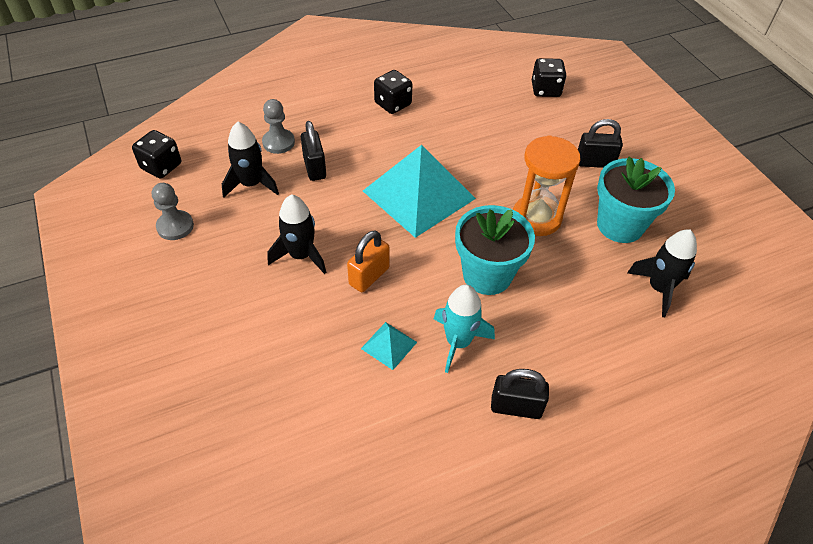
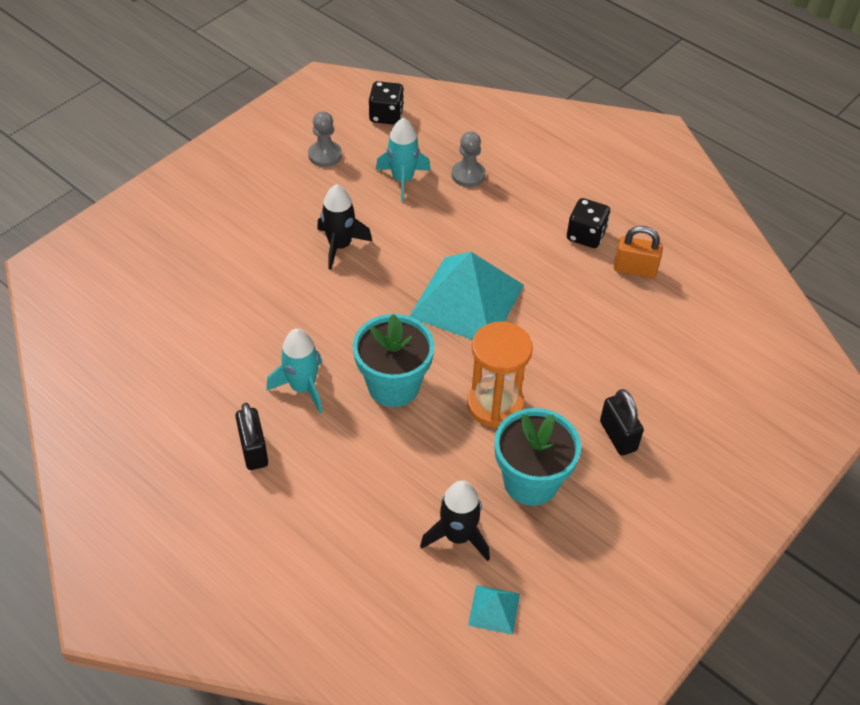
camera: 65 degrees right, 0 degrees up
black rocket [222,122,279,197] -> turquoise rocket [376,118,431,202]
black padlock [301,121,326,181] -> none
orange padlock [347,230,390,292] -> orange padlock moved to [614,226,663,278]
turquoise pyramid [361,322,417,370] -> turquoise pyramid moved to [468,585,520,635]
black dice [532,58,566,97] -> none

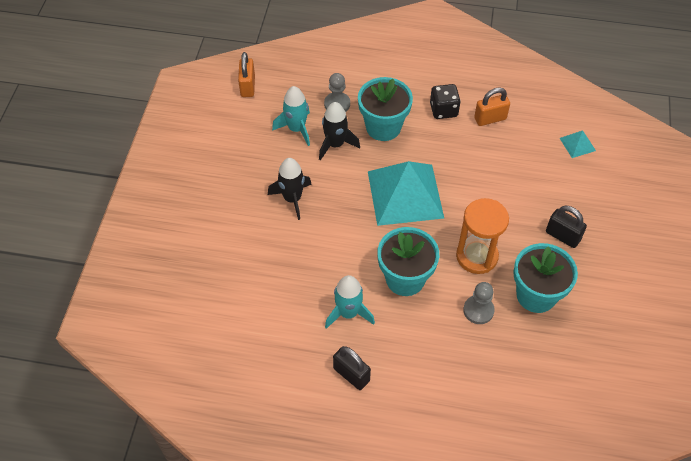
camera: 30 degrees left, 5 degrees up
grey pawn [308,111,342,167] -> grey pawn moved to [463,282,495,324]
black dice [369,81,404,125] -> orange padlock [238,52,255,97]
black rocket [420,481,490,561] -> black rocket moved to [319,102,360,160]
turquoise pyramid [468,585,520,635] -> turquoise pyramid moved to [560,130,596,158]
none -> turquoise flower pot [358,77,413,141]

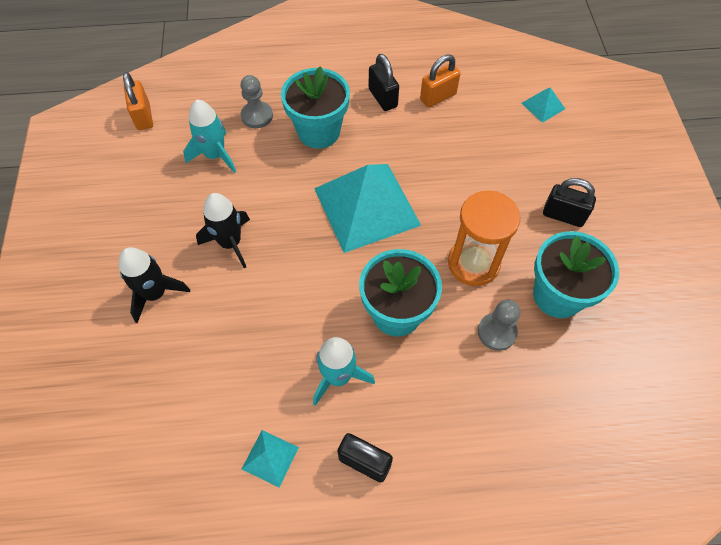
camera: 15 degrees left, 5 degrees up
black rocket [319,102,360,160] -> black rocket moved to [119,247,190,323]
black dice [430,84,461,119] -> black padlock [369,54,399,111]
none -> turquoise pyramid [242,430,299,487]

